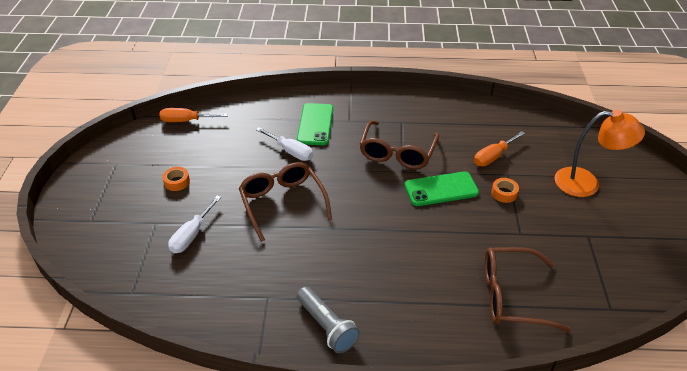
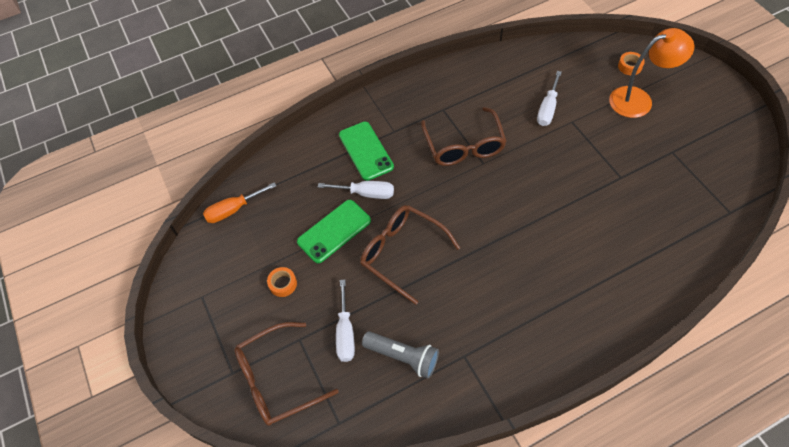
camera: 25 degrees left, 15 degrees up
grey flashlight [297,287,360,353] -> grey flashlight moved to [362,331,439,379]
green phone [405,171,479,206] -> green phone moved to [297,200,371,263]
orange screwdriver [474,131,525,167] -> white screwdriver [537,71,562,126]
brown glasses [485,247,571,332] -> brown glasses moved to [234,322,339,426]
orange tape [491,178,519,203] -> orange tape moved to [618,52,645,75]

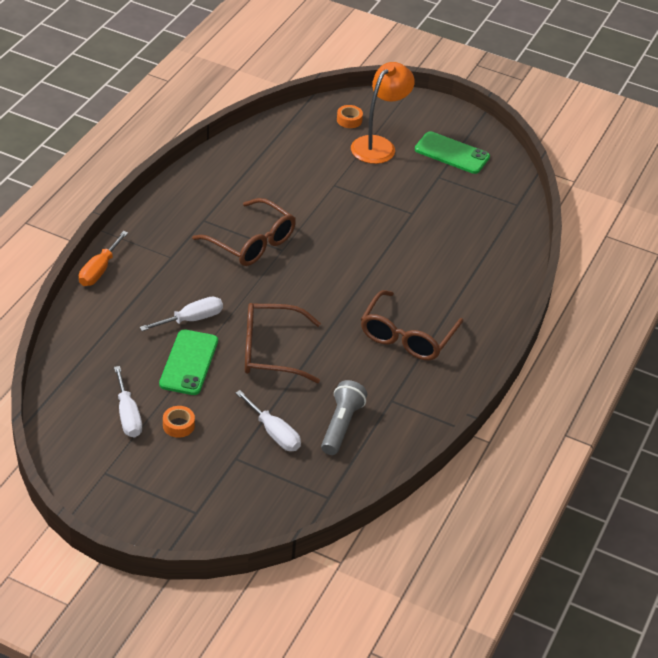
camera: 45 degrees left, 15 degrees down
orange screwdriver [203,182,276,223] -> orange screwdriver moved to [79,231,128,286]
brown glasses [234,322,339,426] -> brown glasses moved to [361,290,463,360]
green phone [339,122,394,181] -> green phone moved to [415,131,490,174]
grey flashlight [362,331,439,379] -> grey flashlight turned 60 degrees counterclockwise [321,380,367,455]
white screwdriver [537,71,562,126] -> white screwdriver moved to [114,366,142,438]

